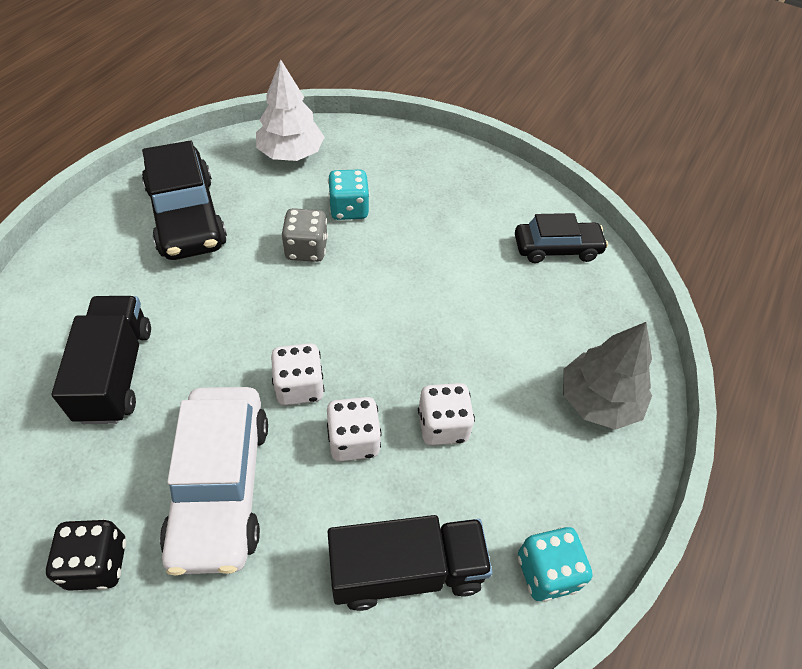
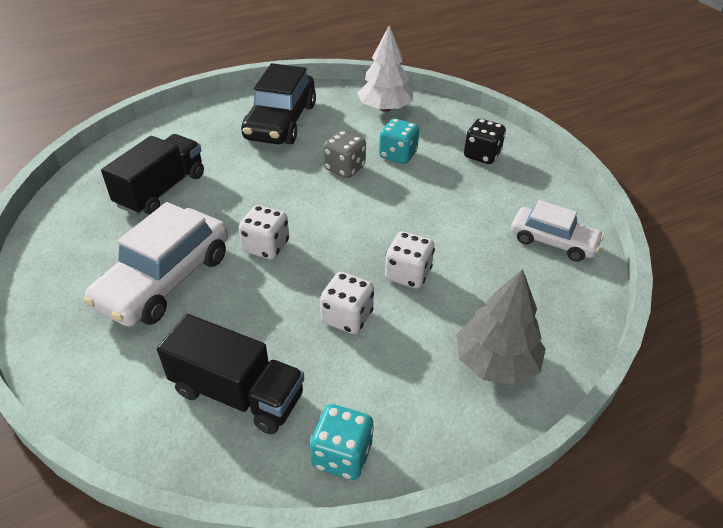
camera: 35 degrees right, 10 degrees down
black dice [46,519,126,591] -> black dice moved to [464,119,506,164]
white dice [327,397,382,461] -> white dice moved to [385,231,435,289]
black car [515,213,608,263] -> white car [511,200,604,262]

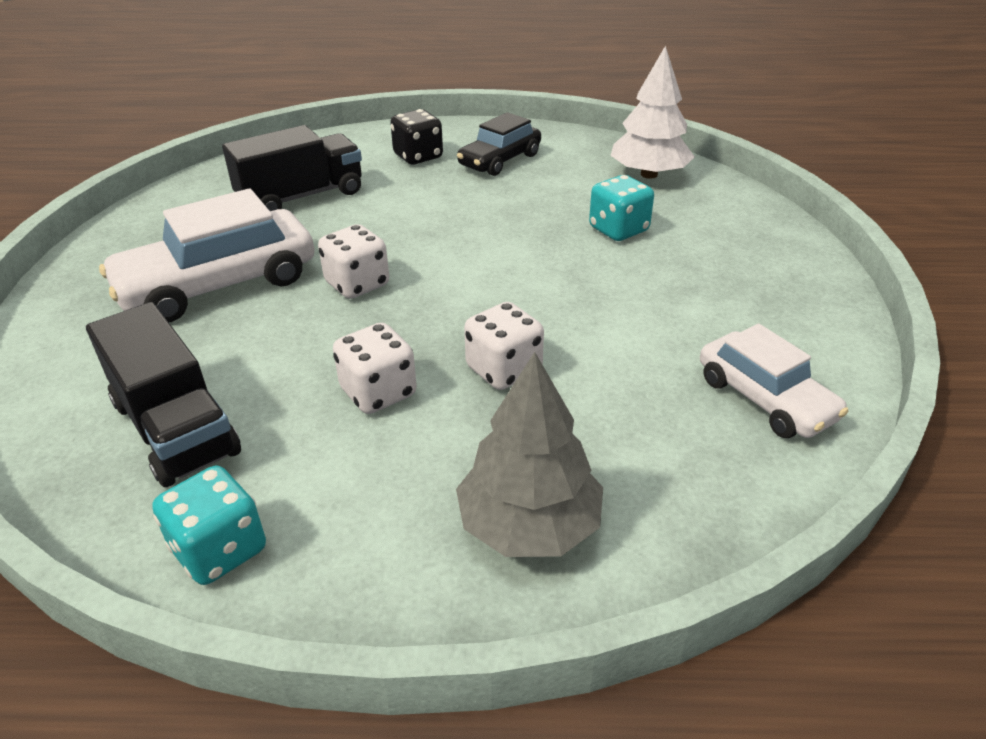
camera: 30 degrees right, 5 degrees down
black car [241,63,316,144] -> black car [457,112,541,176], size x0.62
grey dice [323,131,366,178] -> none
black dice [464,119,506,164] -> black dice moved to [390,109,443,164]

